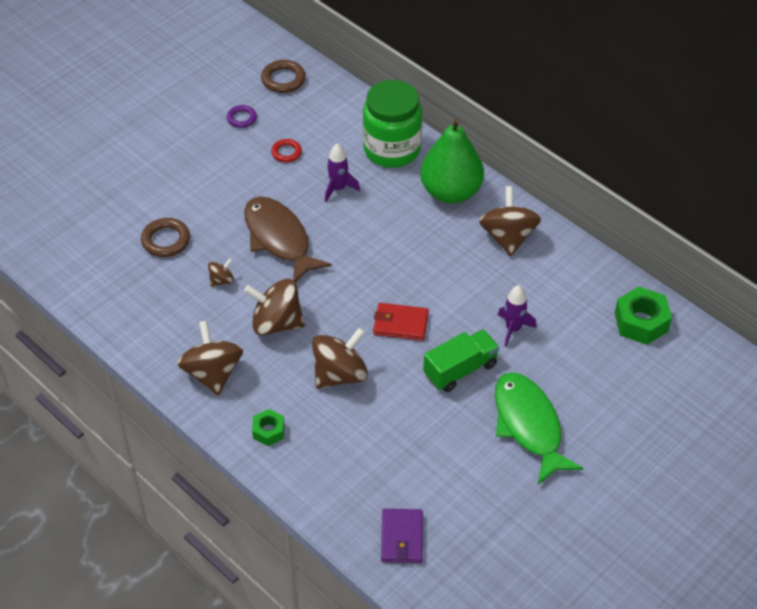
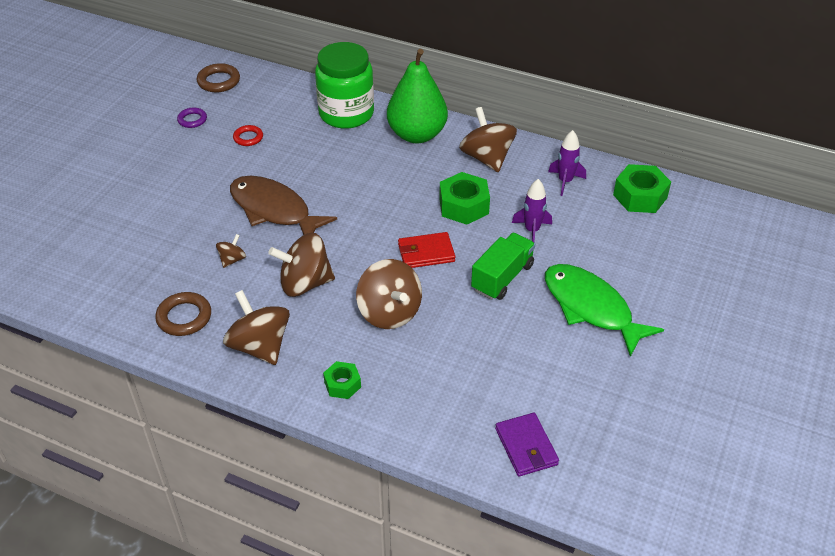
camera: 20 degrees left, 5 degrees down
brown ring [141,218,190,257] -> brown ring moved to [155,292,211,336]
brown spinning top [312,328,368,389] -> brown spinning top turned 120 degrees clockwise [356,259,422,329]
purple rocket [325,143,360,202] -> purple rocket moved to [548,130,586,196]
none -> green nut [439,172,490,225]

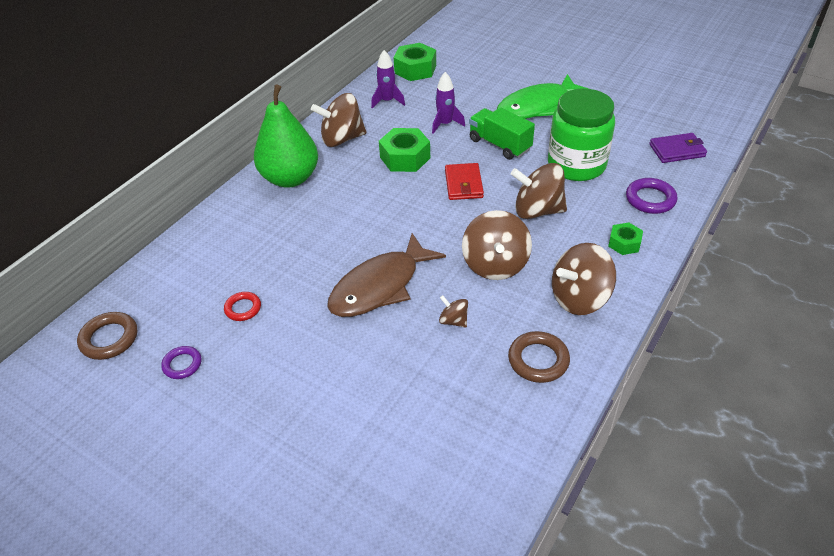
camera: 80 degrees left, 0 degrees up
green jar [315,42,374,129] -> green jar moved to [548,88,615,181]
brown spinning top [356,259,422,329] -> brown spinning top turned 150 degrees counterclockwise [511,163,567,219]
none -> purple ring [626,178,678,214]

